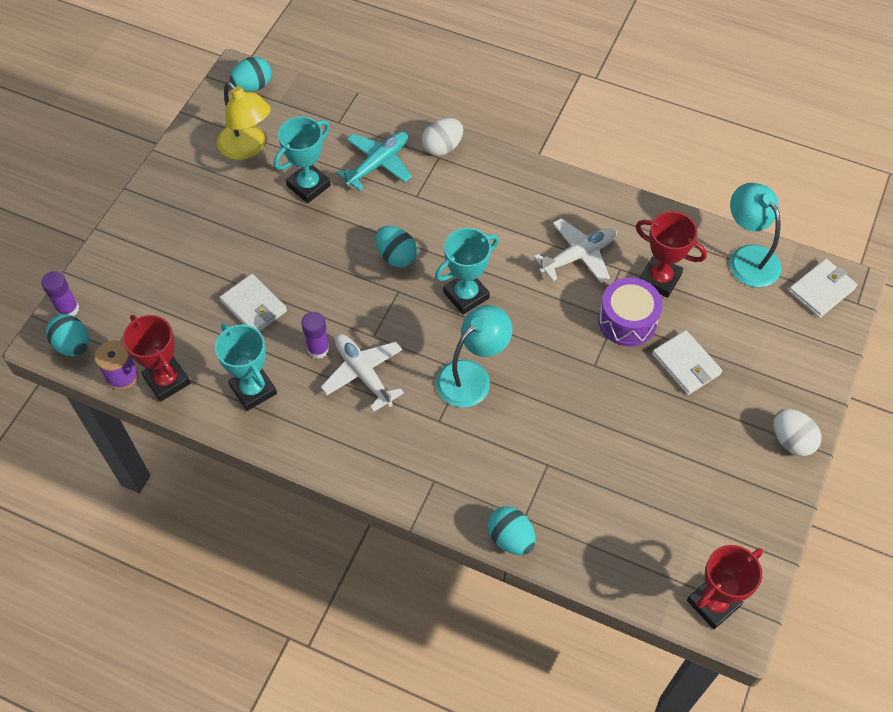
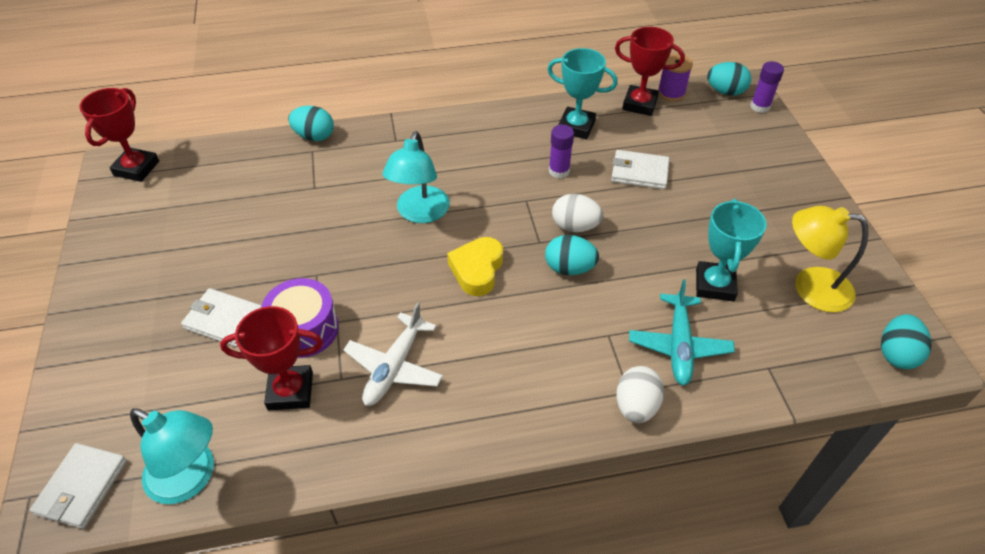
camera: 145 degrees right, 10 degrees down
white plane [321,334,404,412] -> none
turquoise trophy [435,228,499,315] -> yellow heart [447,237,503,296]
white egg [773,409,822,456] -> white egg moved to [552,194,603,232]

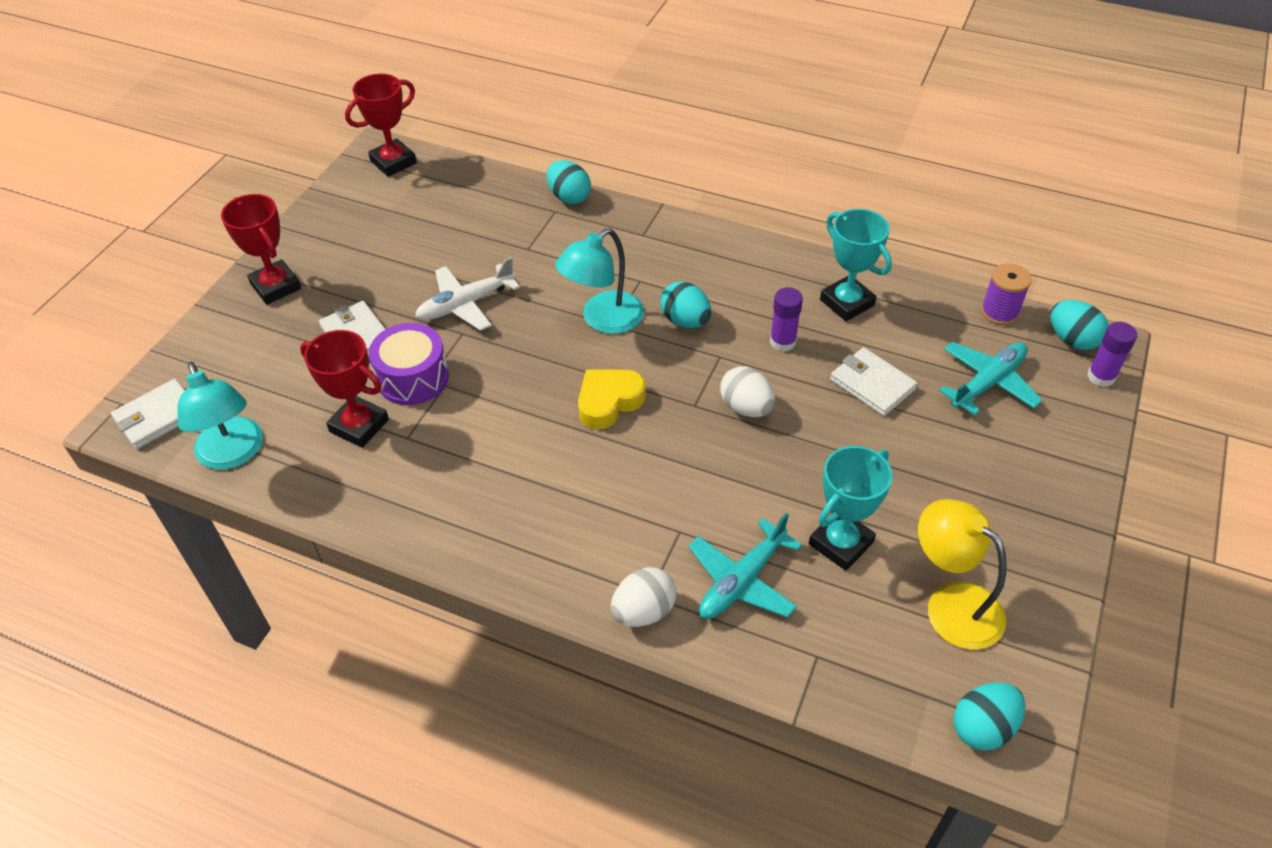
camera: 35 degrees right, 0 degrees up
white plane [343,302,443,406] -> white plane moved to [415,257,520,331]
turquoise egg [545,235,599,275] -> turquoise egg moved to [660,281,712,328]
red trophy [615,27,685,116] -> red trophy moved to [221,194,301,305]
none -> turquoise plane [939,342,1042,415]

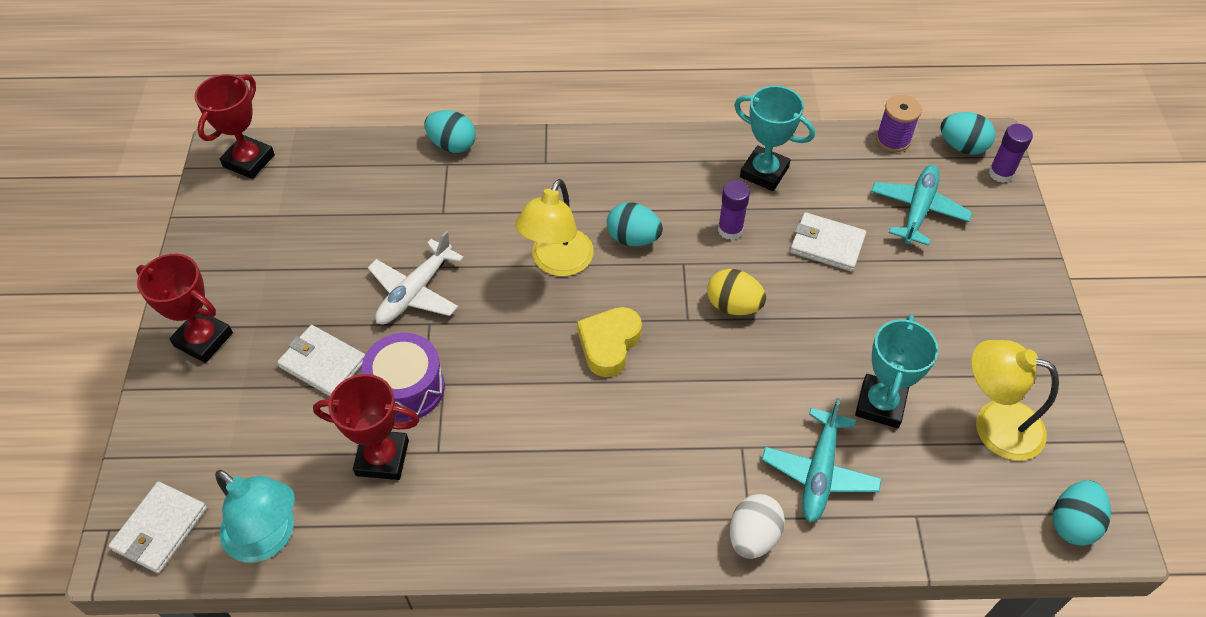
camera: 25 degrees left, 5 degrees up
turquoise lamp [555,228,644,334] -> yellow lamp [515,179,594,276]
white egg [720,366,775,417] -> yellow egg [707,269,766,315]

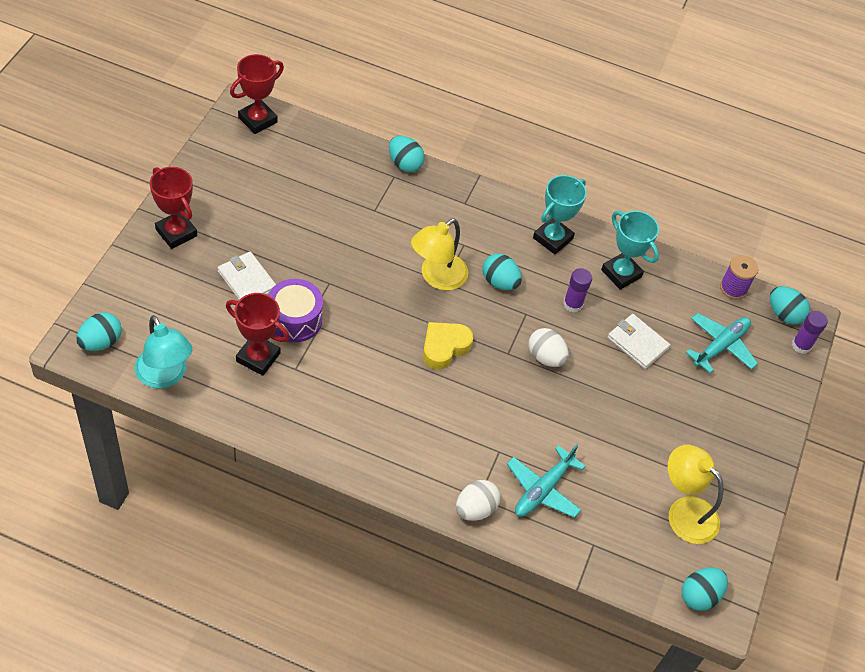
camera: 15 degrees right, 0 degrees up
white wallet [109,481,207,573] -> turquoise egg [76,313,122,351]
white plane [368,231,464,324] -> none
yellow egg [707,269,766,315] -> white egg [528,328,569,367]
turquoise trophy [855,315,939,428] -> turquoise trophy moved to [533,175,587,254]

